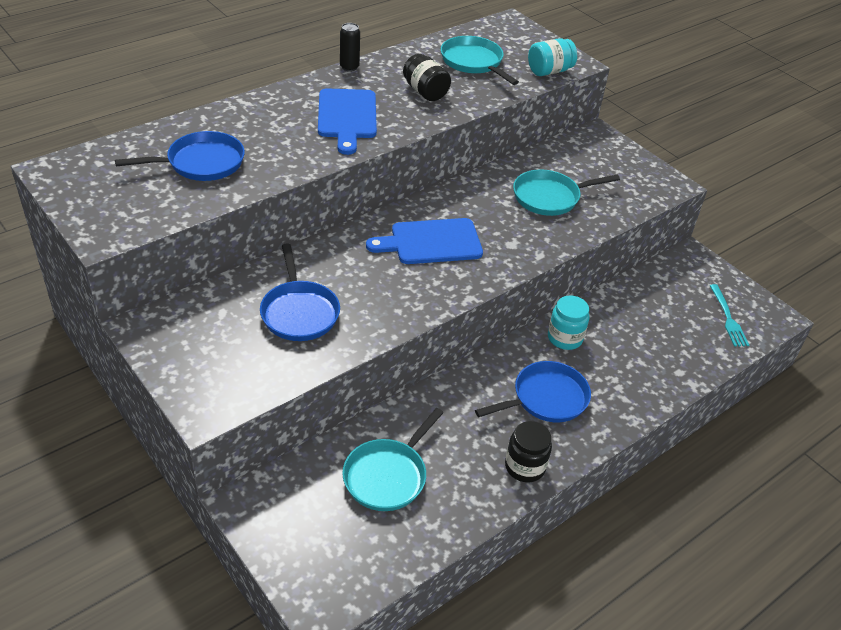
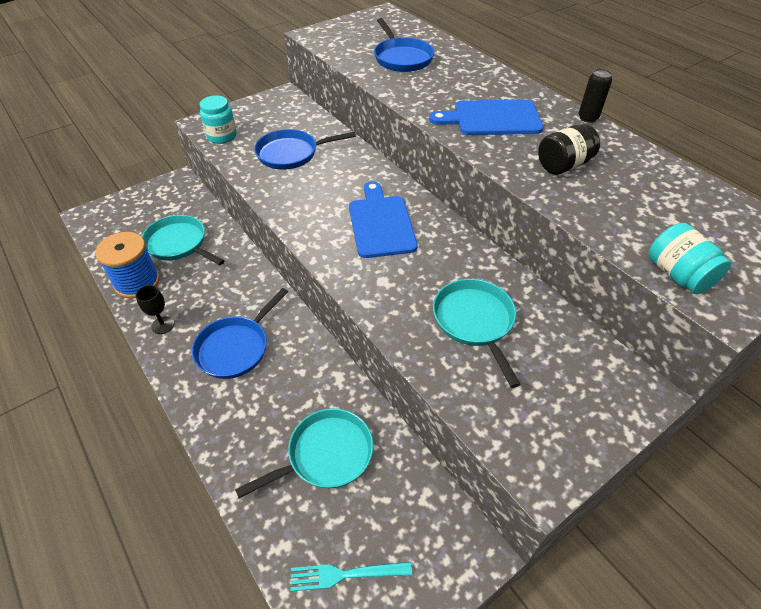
camera: 95 degrees right, 5 degrees up
turquoise pan [441,36,519,85] -> turquoise pan moved to [235,408,374,498]
blue pan [475,361,591,422] -> blue pan turned 60 degrees clockwise [192,288,288,379]
black jar [505,421,552,482] -> black goblet [136,285,174,334]
turquoise jar [548,295,590,350] -> turquoise jar moved to [200,96,237,144]
none -> blue spool [95,232,160,299]

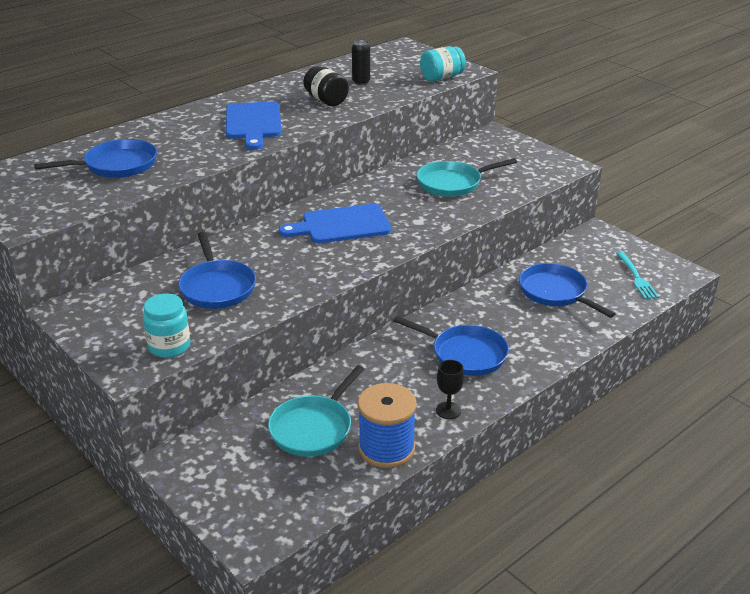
camera: 95 degrees left, 15 degrees down
turquoise pan [235,408,374,498] -> blue pan [519,263,615,318]
black can [579,68,612,123] -> black can moved to [352,40,370,85]

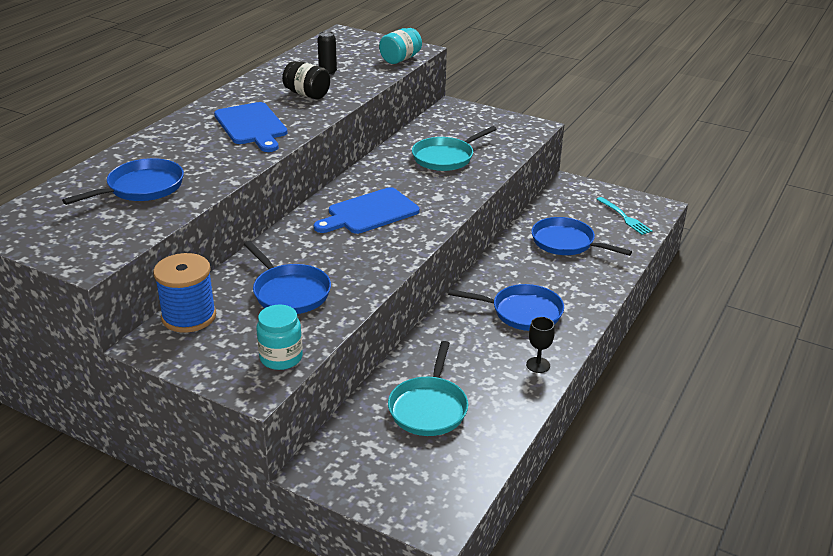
camera: 20 degrees left, 0 degrees up
blue spool [358,383,417,468] -> blue spool moved to [153,253,216,333]

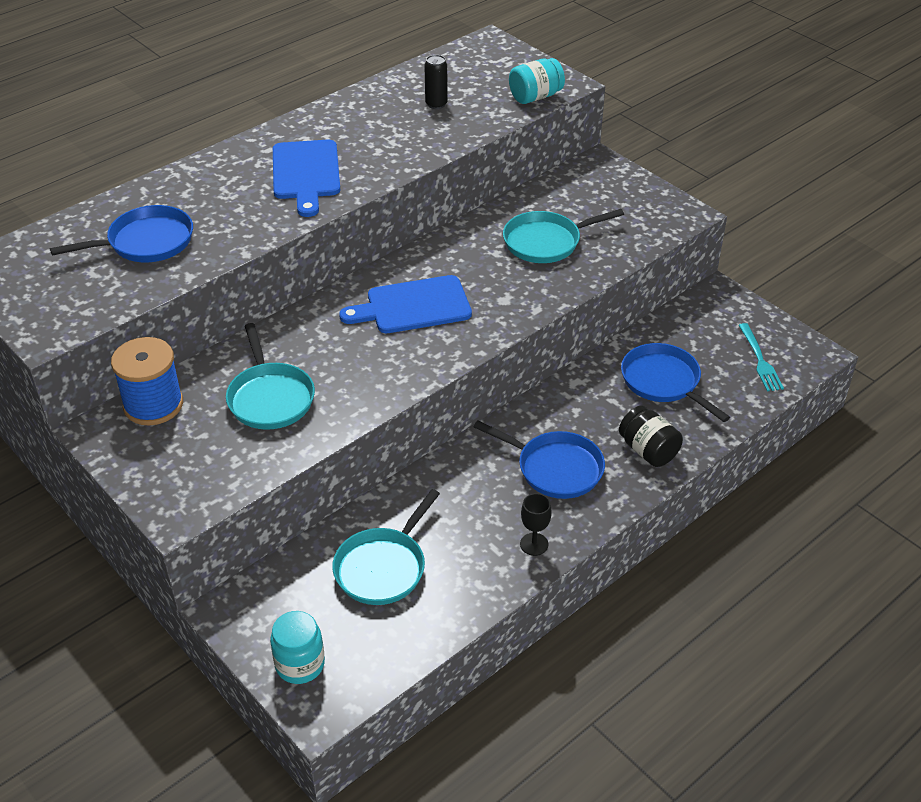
camera: 20 degrees right, 10 degrees up
blue pan [243,241,331,314] -> turquoise pan [226,323,315,430]
turquoise jar [256,305,303,370] -> turquoise jar moved to [270,611,325,684]
black jar [282,61,330,99] -> black jar moved to [619,406,683,467]

